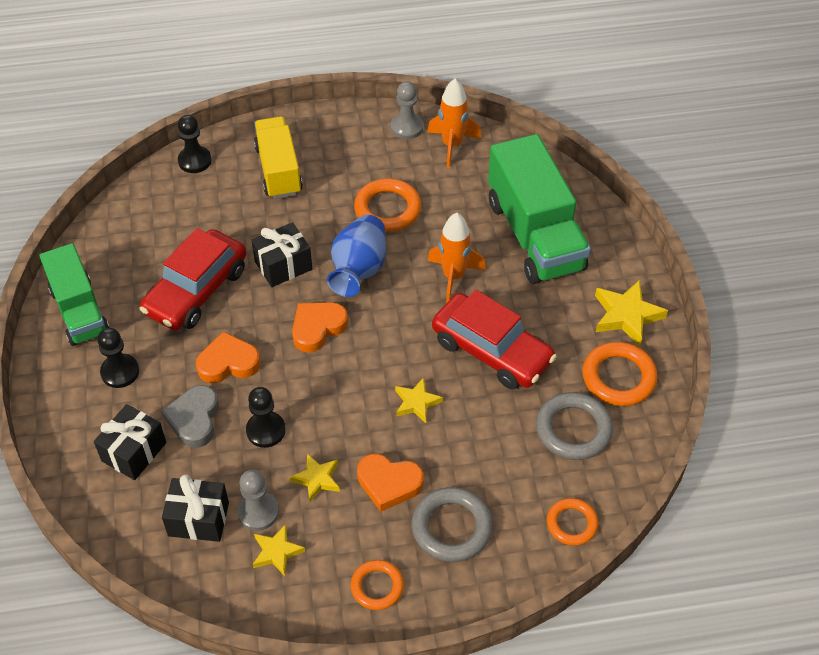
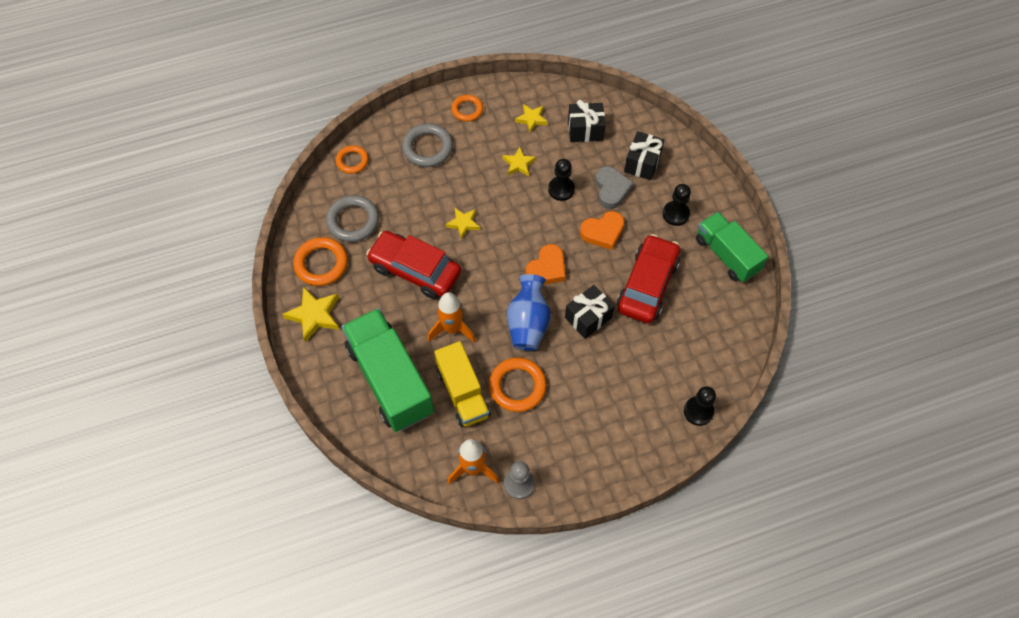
camera: 170 degrees right, 10 degrees up
grey pawn [237,470,279,531] -> none
yellow truck [254,116,303,199] -> yellow truck moved to [434,341,491,427]
orange heart [357,454,424,512] -> none

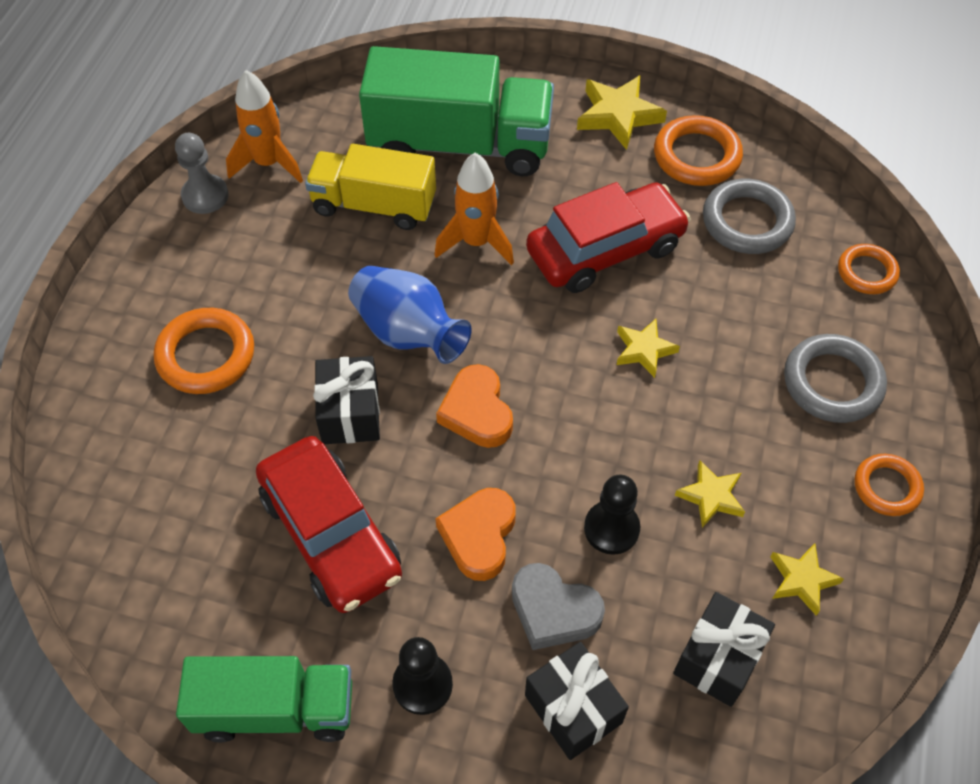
camera: 125 degrees right, 5 degrees down
orange ring [489,357,547,412] -> orange ring moved to [154,308,254,394]
black pawn [684,386,716,426] -> none

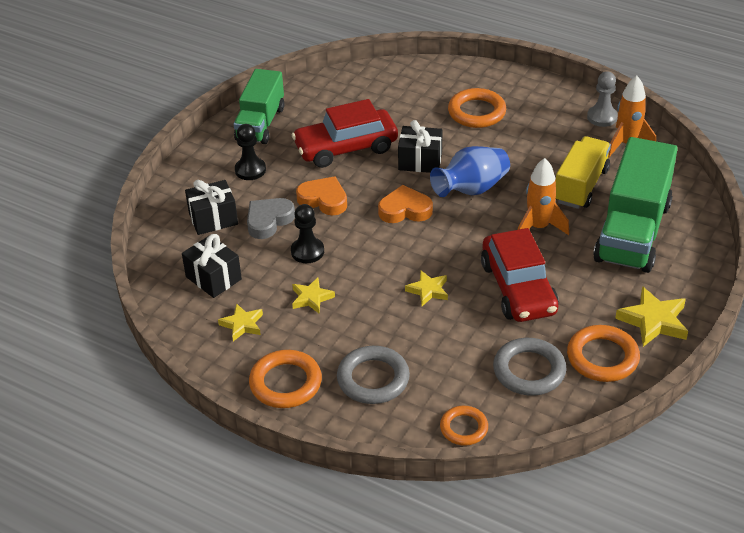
camera: 105 degrees right, 15 degrees down
orange ring [855,454,924,516] -> orange ring [249,350,322,408], size x1.57

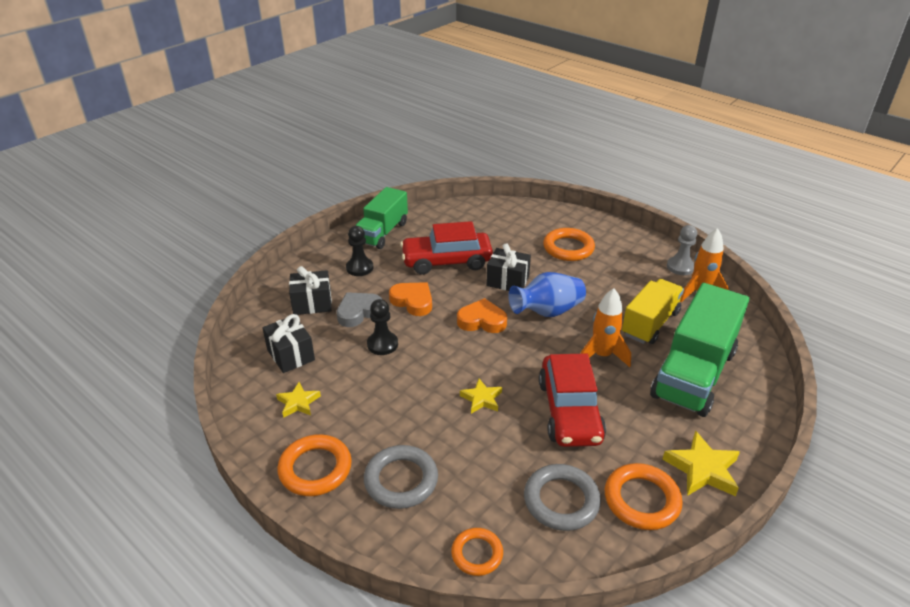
camera: 10 degrees right, 5 degrees down
yellow star [292,277,335,313] -> none

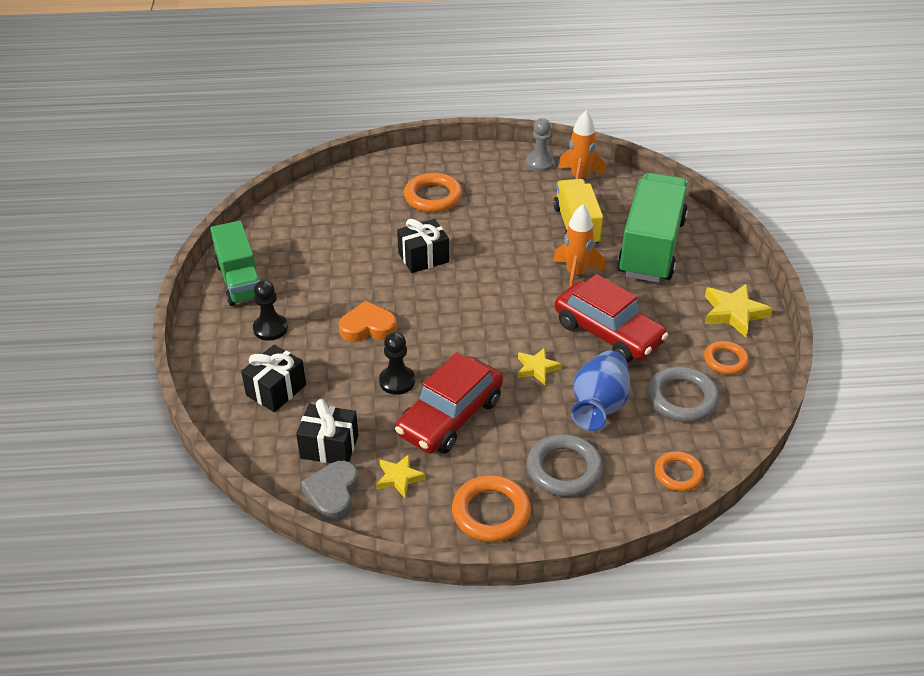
camera: 45 degrees left, 5 degrees up
grey heart [337,292,383,327] -> grey heart moved to [301,461,359,522]
red car [400,221,493,275] -> red car moved to [395,352,503,454]
orange heart [457,298,507,333] -> none
blue vase [508,272,586,317] -> blue vase moved to [571,350,630,431]
orange ring [605,463,683,530] -> orange ring [704,341,749,374], size x0.64
green truck [650,283,749,417] -> green truck turned 150 degrees counterclockwise [617,173,688,283]

